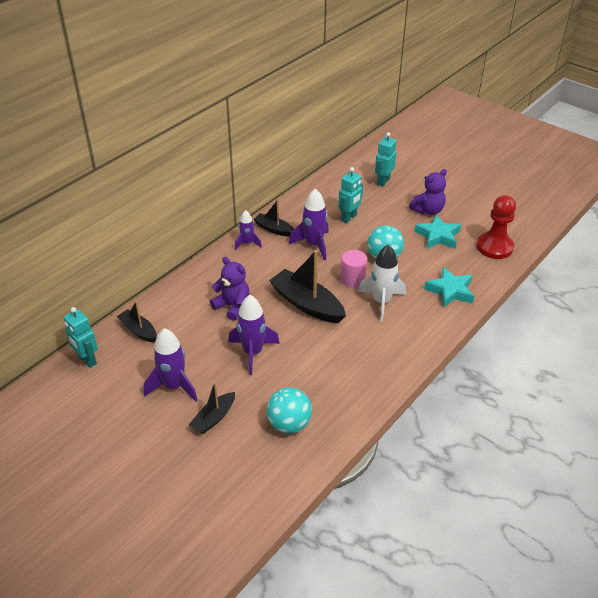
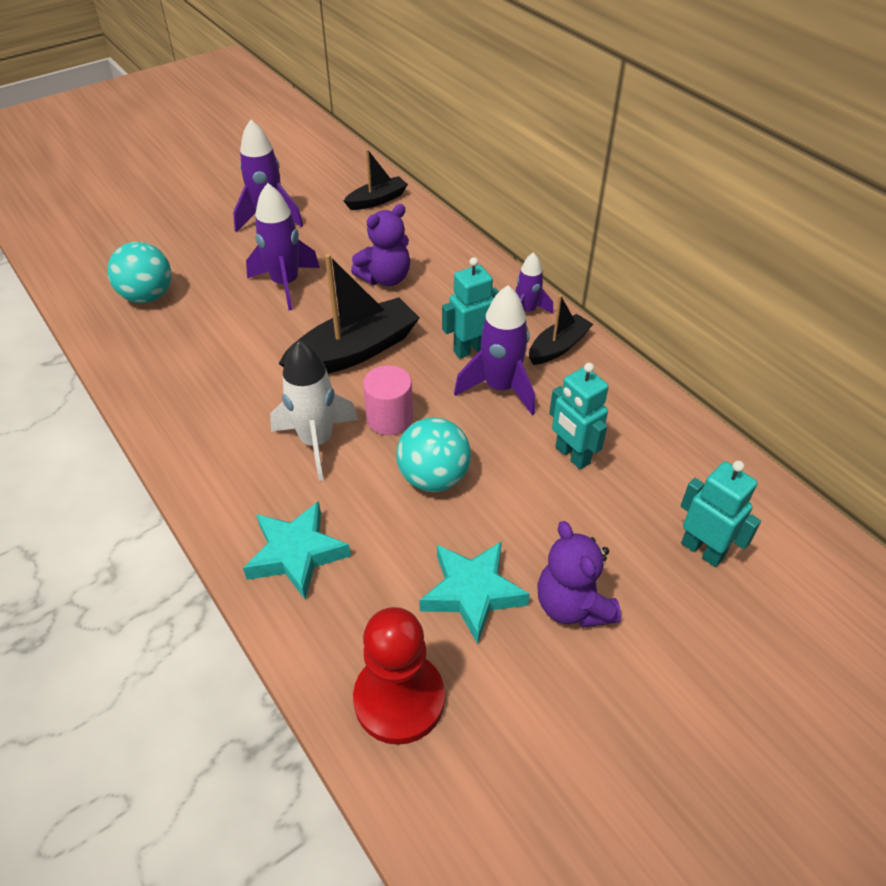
camera: 105 degrees right, 5 degrees up
turquoise robot [64,307,98,368] -> turquoise robot moved to [442,257,499,359]
black boat [189,382,235,434] -> none

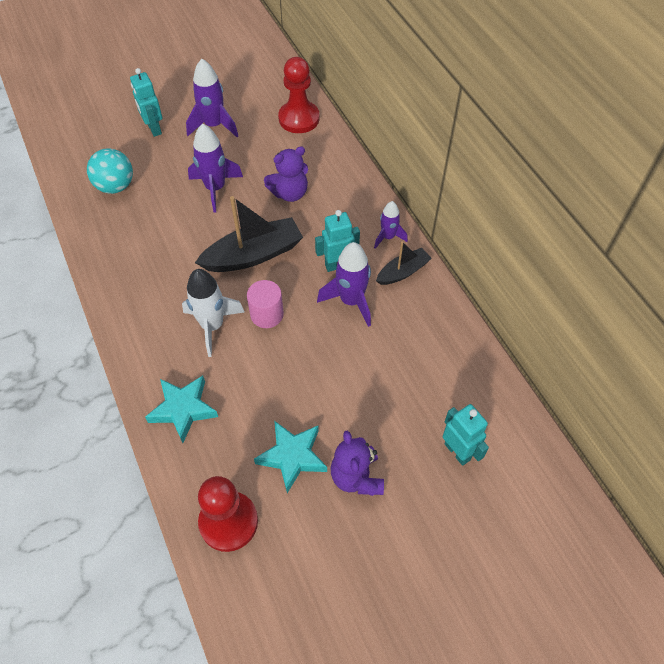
camera: 10 degrees right, 10 degrees up
black boat [344,149,408,210] -> red pawn [278,57,319,133]
turquoise ball [396,417,471,492] -> none
turquoise robot [549,363,609,469] -> turquoise robot moved to [130,68,162,137]

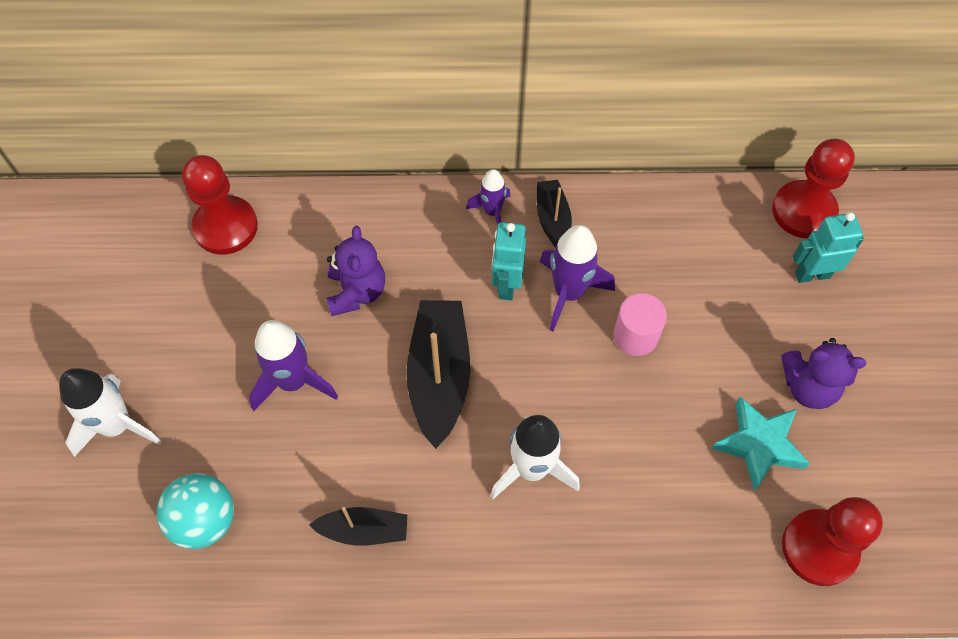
camera: 65 degrees left, 5 degrees up
turquoise robot [130,68,162,137] -> white rocket [59,368,162,457]
turquoise star [145,376,218,443] -> none
purple rocket [186,59,238,137] -> none
pink cylinder [247,280,284,328] -> pink cylinder moved to [613,293,667,356]
none -> black boat [309,507,407,546]
none -> red pawn [772,139,855,238]

